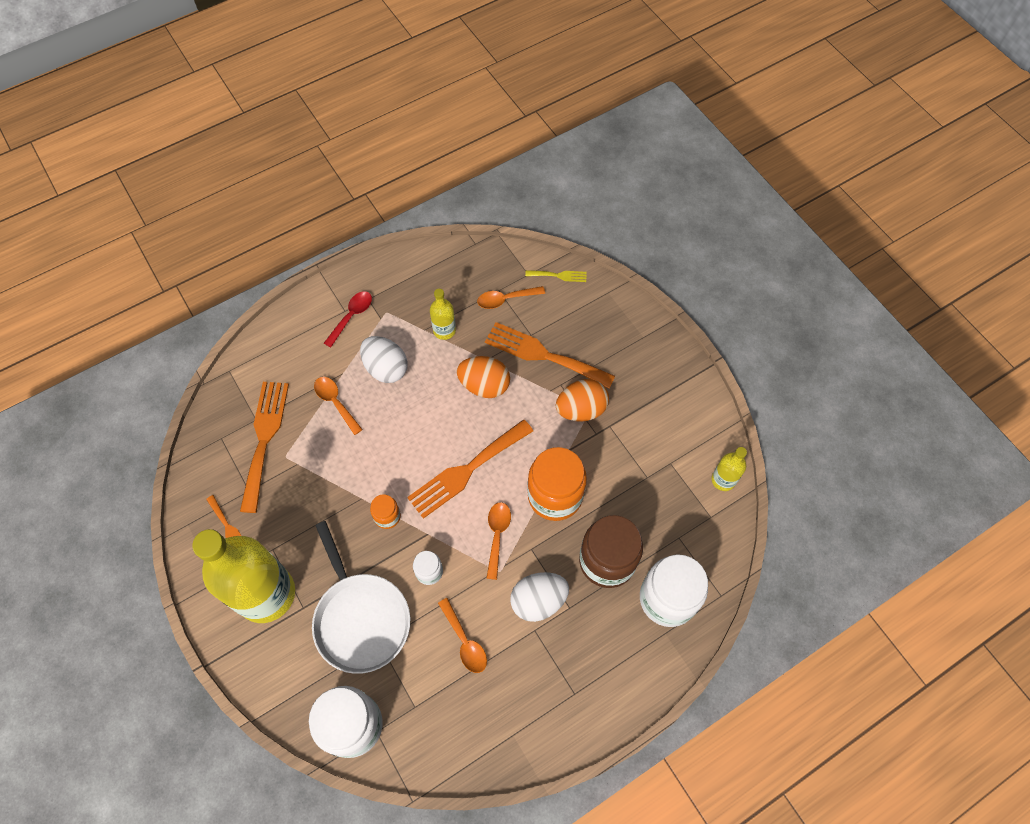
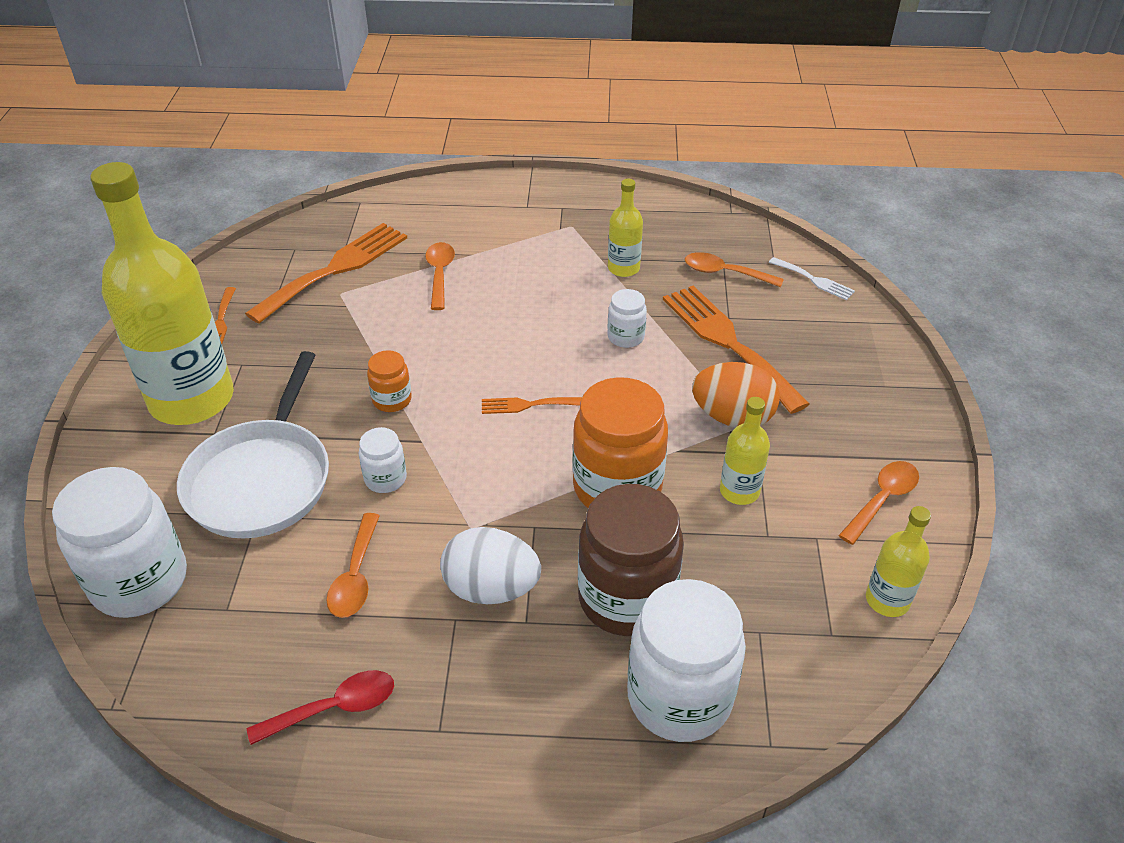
camera: 35 degrees right, 20 degrees down
red spoon [324,291,372,347] -> red spoon moved to [247,670,394,745]
white egg [360,336,408,383] -> none
orange fork [407,419,533,519] -> orange fork [482,397,582,414], size x0.48
orange egg [457,356,510,398] -> white jar [608,289,647,348]
orange spoon [486,502,511,580] -> orange spoon moved to [838,461,919,545]
yellow fork [525,270,587,282] -> white fork [769,257,855,300]
none -> yellow bottle [720,397,770,505]

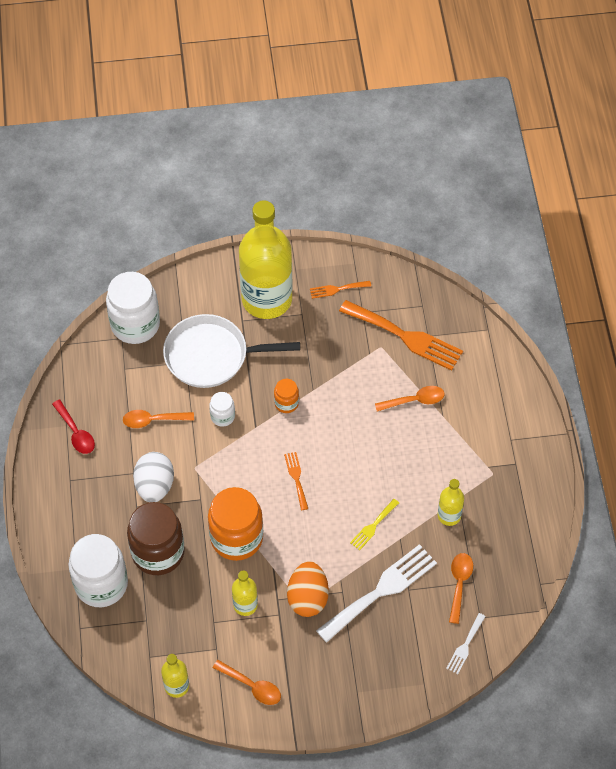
camera: 80 degrees right, 15 degrees up
white jar [608,289,647,348] -> yellow fork [350,499,399,550]
orange fork [663,286,810,414] -> white fork [316,544,437,643]

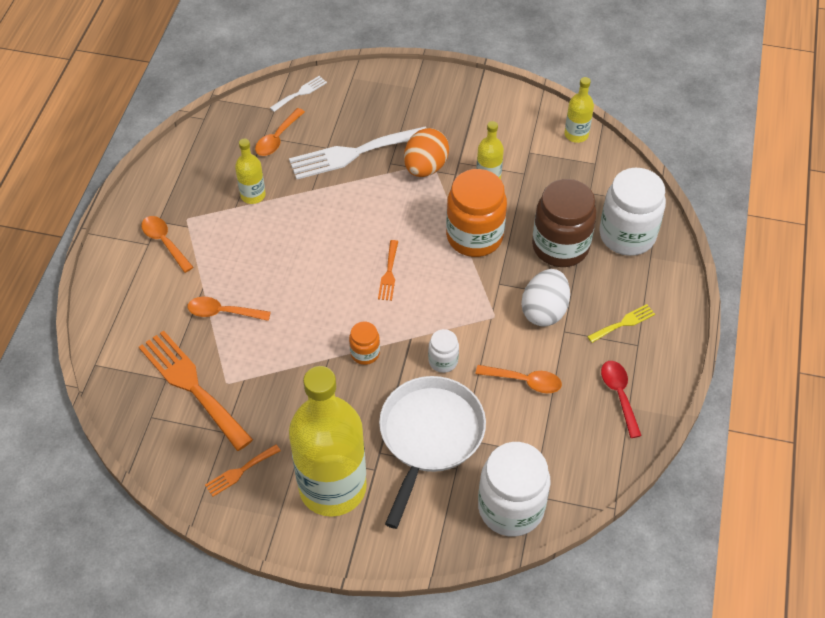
camera: 160 degrees left, 5 degrees down
white pan [163,314,300,388] -> white pan turned 90 degrees counterclockwise [379,376,486,529]
orange spoon [213,660,281,705] -> orange spoon moved to [141,216,193,273]
orange fork [310,281,371,299] -> orange fork turned 135 degrees clockwise [205,444,281,497]
yellow fork [350,499,399,550] -> yellow fork moved to [587,304,655,343]

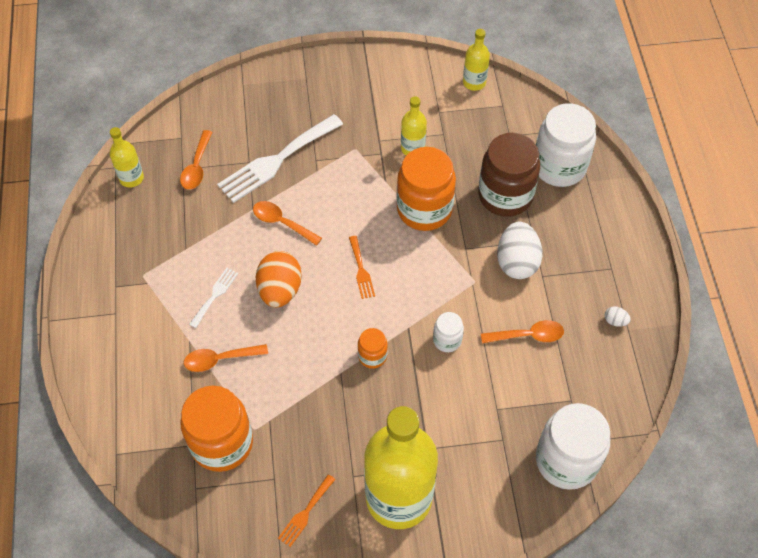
camera: 20 degrees left, 5 degrees up
orange fork [139,330,253,451] -> orange jar [181,386,253,472]
orange spoon [141,216,193,273] -> orange spoon moved to [253,201,322,246]
yellow bottle [235,139,266,204] -> yellow bottle moved to [110,127,144,188]
white fork [270,76,327,112] -> white fork moved to [189,268,238,328]
white pan [379,376,486,529] -> none
orange egg [404,128,449,177] -> orange egg moved to [256,251,302,307]
yellow fork [587,304,655,343] -> none
red spoon [601,361,642,438] -> white egg [605,306,631,327]

